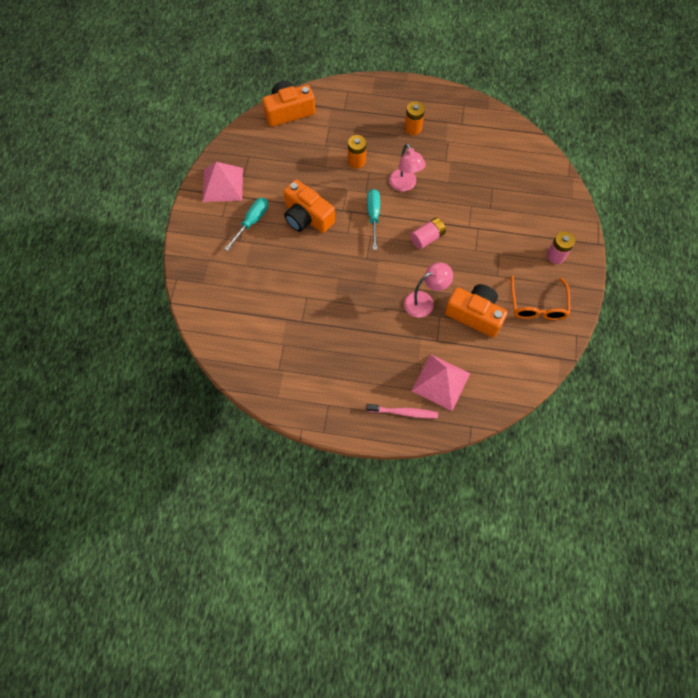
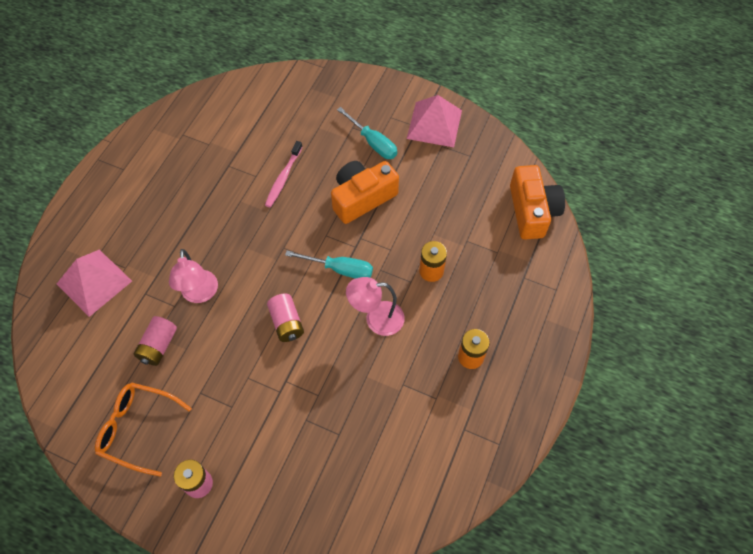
camera: 105 degrees right, 5 degrees down
pink toothbrush [366,404,438,418] -> pink toothbrush moved to [265,141,303,207]
orange camera [445,284,508,337] -> pink battery [134,316,177,366]

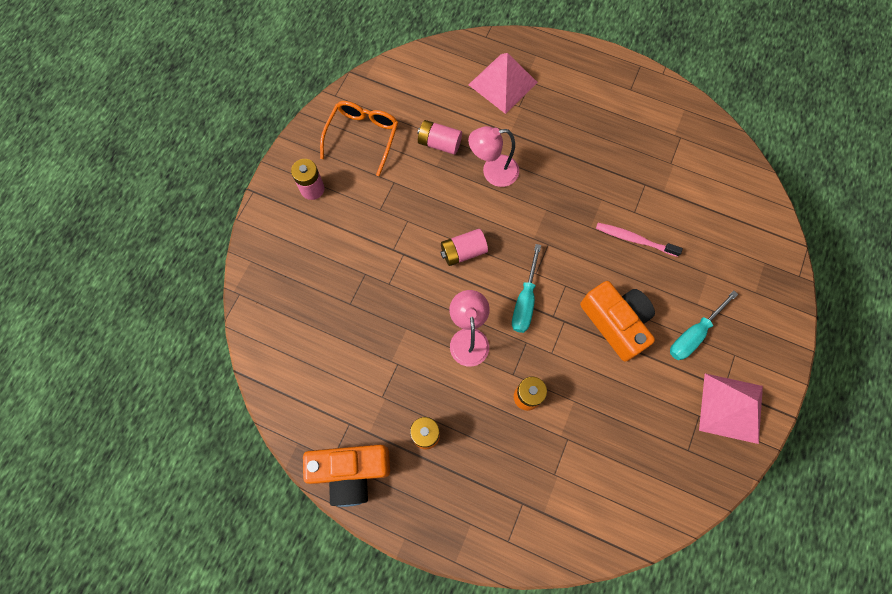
camera: 90 degrees right, 10 degrees up
orange camera [510,165,565,240] -> orange camera moved to [303,444,390,507]

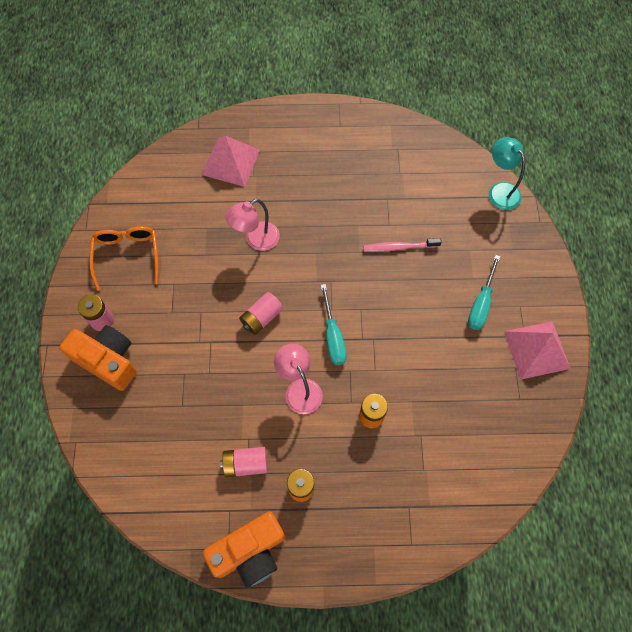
camera: 25 degrees left, 5 degrees down
pink battery [417,120,462,155] -> pink battery moved to [220,447,268,477]
orange camera [580,281,655,362] -> orange camera moved to [59,325,137,391]
none -> turquoise lamp [489,137,525,210]

